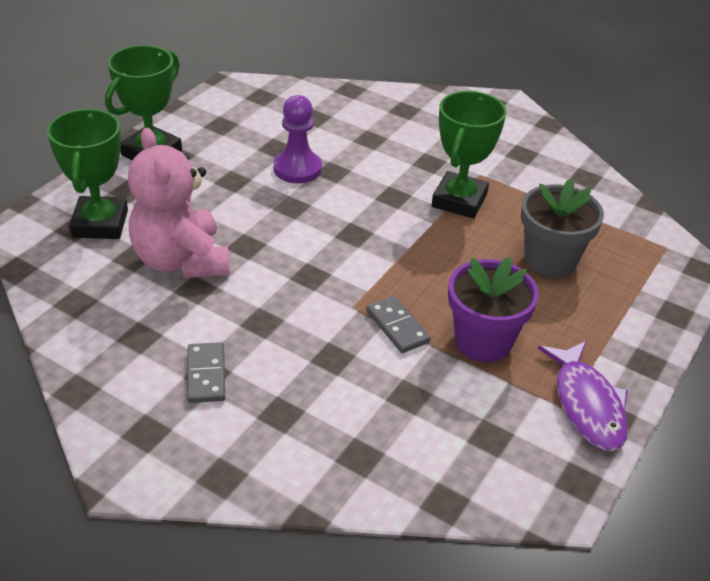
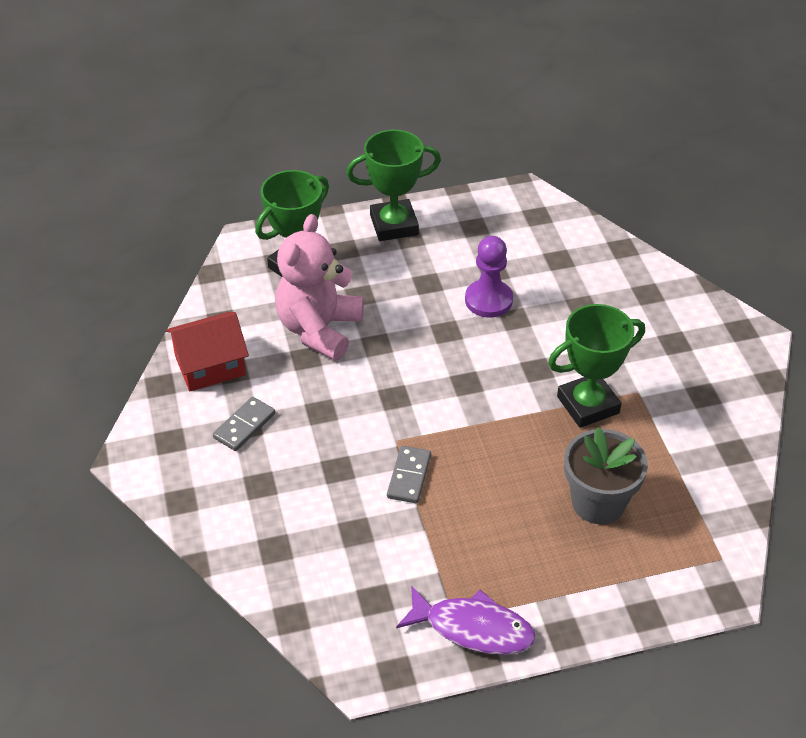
camera: 45 degrees right, 5 degrees up
purple flower pot [448,256,539,362] -> none
purple fish [538,341,628,451] -> purple fish turned 105 degrees counterclockwise [396,585,536,655]
none -> red house [166,312,249,391]

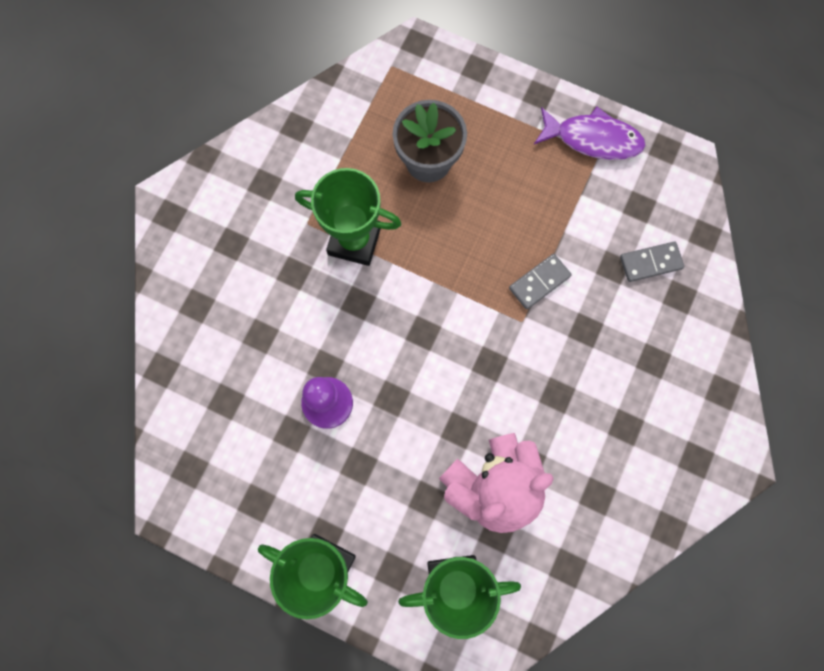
camera: 140 degrees left, 30 degrees up
red house [166,312,249,391] -> none
grey domino [213,397,275,451] -> grey domino moved to [620,242,684,282]
purple fish [396,585,536,655] -> purple fish turned 135 degrees clockwise [534,107,646,160]

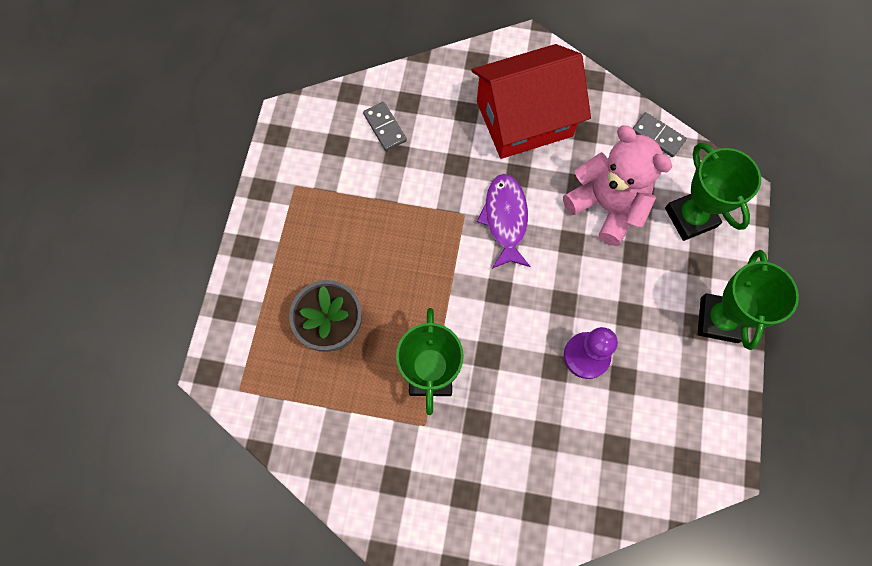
camera: 105 degrees left, 5 degrees down
grey domino [509,254,572,309] -> grey domino moved to [633,112,687,157]
purple fish [534,107,646,160] -> purple fish moved to [477,174,531,269]
none -> red house [472,44,591,159]

